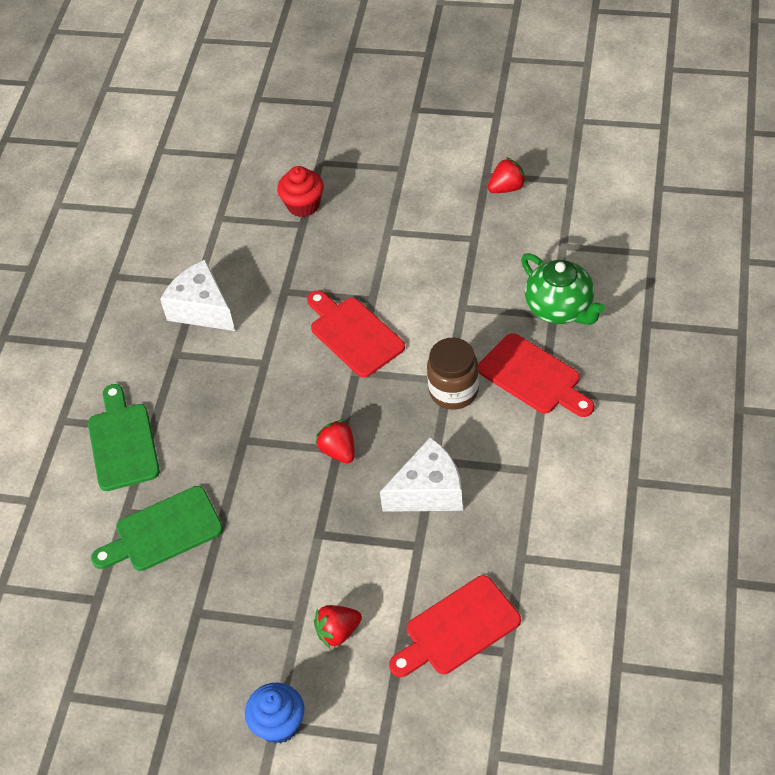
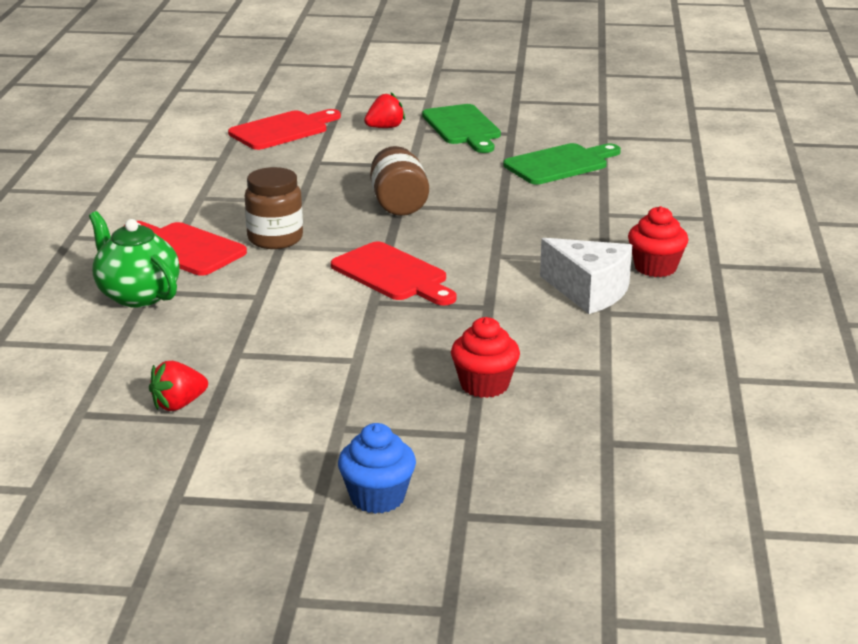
camera: 170 degrees right, 25 degrees down
green cutting board [88,384,160,491] -> green cutting board moved to [422,104,501,153]
blue cupcake [245,683,304,744] -> blue cupcake moved to [338,423,416,514]
red strawberry [316,419,355,463] -> brown jar [370,146,429,216]
white cheese [380,437,463,512] -> none
none -> red cupcake [628,206,688,277]

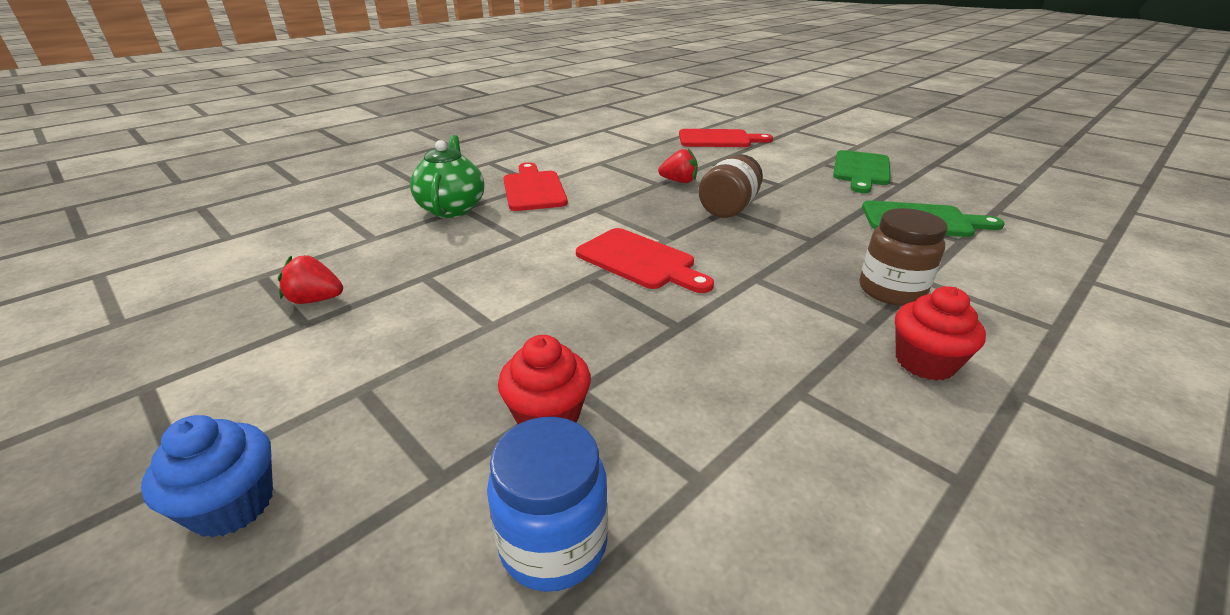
camera: 40 degrees right, 5 degrees up
brown jar [245,167,303,249] -> brown jar moved to [860,208,948,306]
red cutting board [331,241,457,305] -> red cutting board turned 45 degrees counterclockwise [576,228,714,293]
red strawberry [364,92,405,128] -> red strawberry moved to [658,148,698,183]
white cheese [540,238,632,314] -> none
none -> blue jar [487,417,608,592]

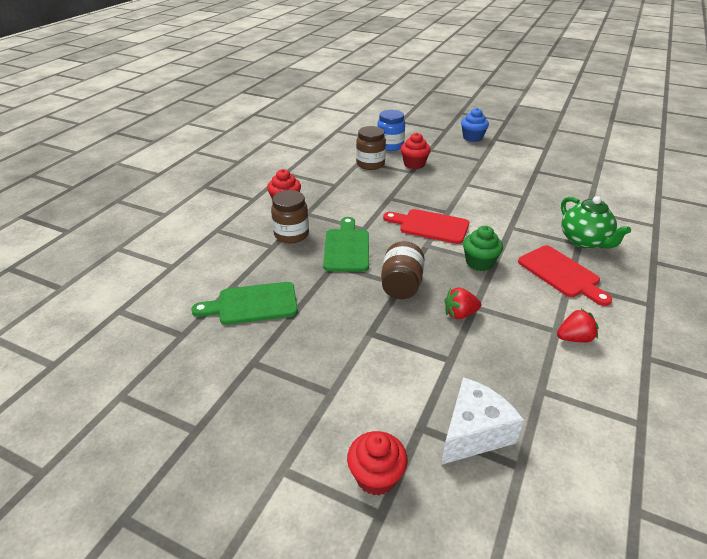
camera: 160 degrees right, 5 degrees up
red strawberry [278,255,343,304] -> red strawberry moved to [557,309,599,343]
red cutting board [679,129,773,147] -> white cheese [441,377,524,465]
green cutting board [833,150,891,193] -> green cutting board moved to [323,217,369,272]
none -> red cupcake [347,431,408,495]
none -> brown jar [356,126,386,170]
none -> green cupcake [463,226,503,271]

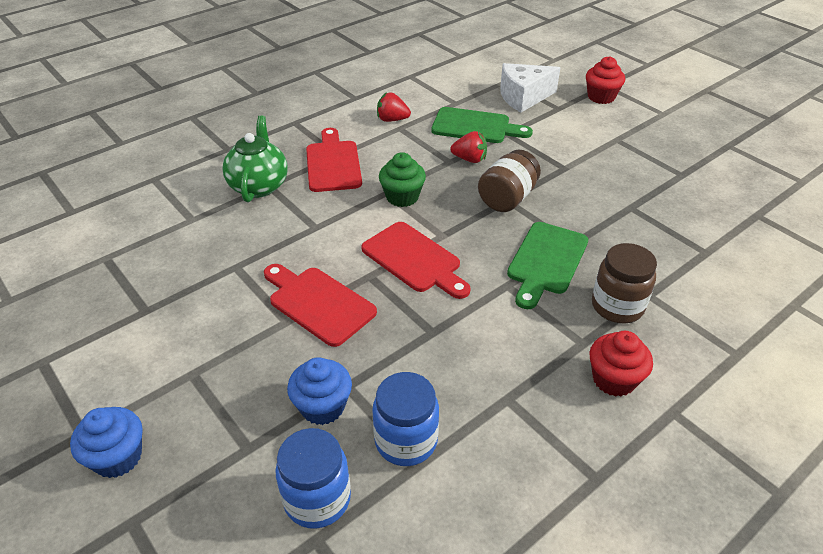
camera: 155 degrees left, 5 degrees up
green cutting board [191,282,298,325] -> green cutting board moved to [431,107,533,143]
brown jar [356,126,386,170] -> blue jar [372,372,439,466]
red cupcake [401,133,431,169] -> blue cupcake [287,357,352,425]
none -> red cutting board [264,264,377,347]

